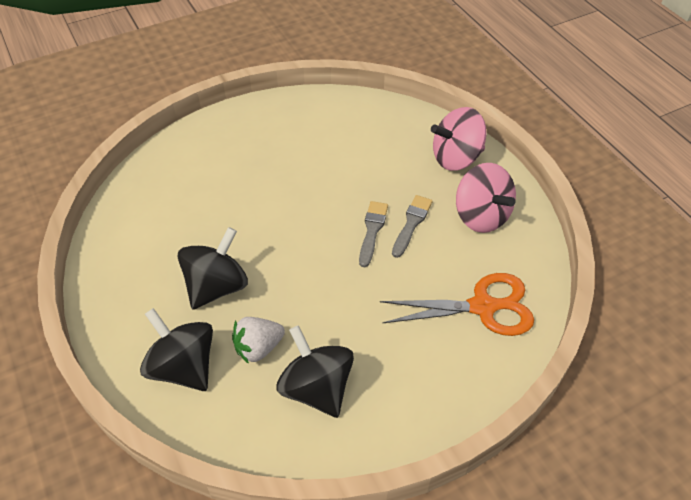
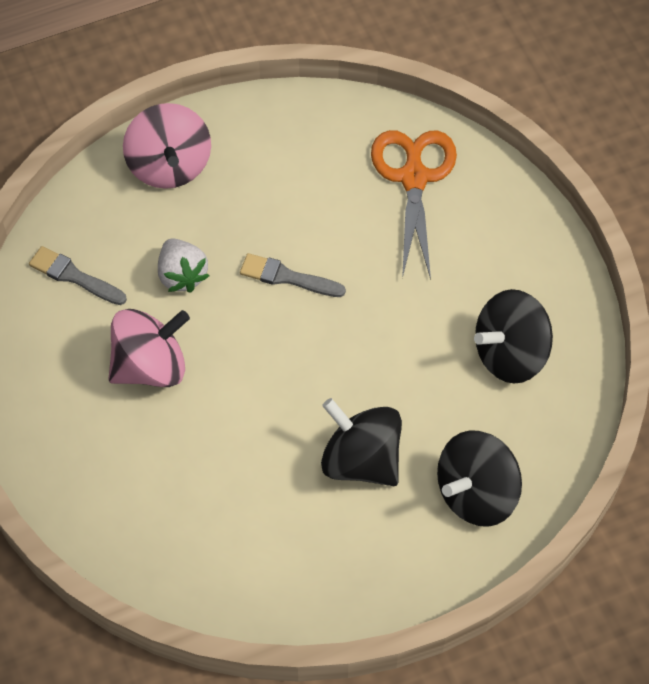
camera: 85 degrees left, 10 degrees up
white strawberry [232,317,285,364] -> white strawberry moved to [158,238,209,293]
grey brush [392,195,432,258] -> grey brush moved to [29,246,127,305]
pink spinning top [456,163,516,233] -> pink spinning top moved to [108,309,190,387]

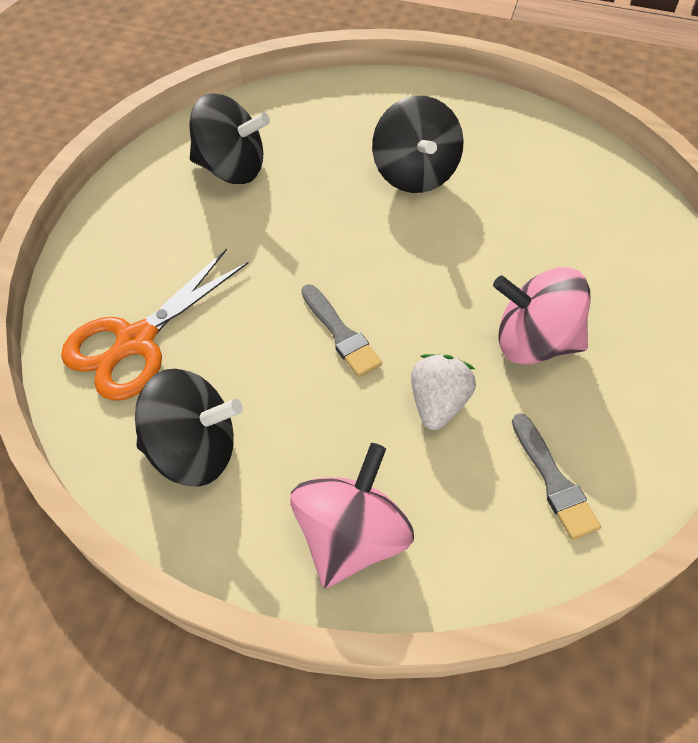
camera: 140 degrees left, 5 degrees down
black spinning top [437,431,522,527] -> black spinning top moved to [135,369,243,486]

